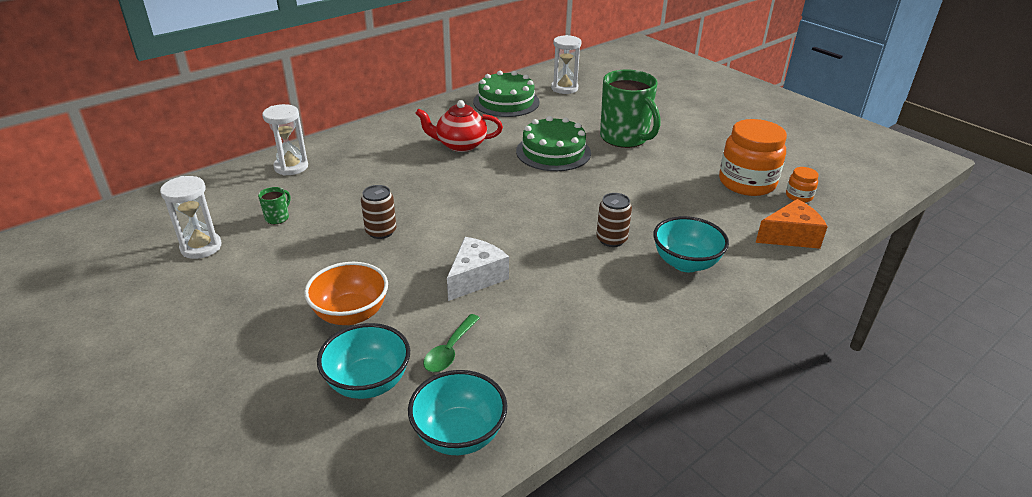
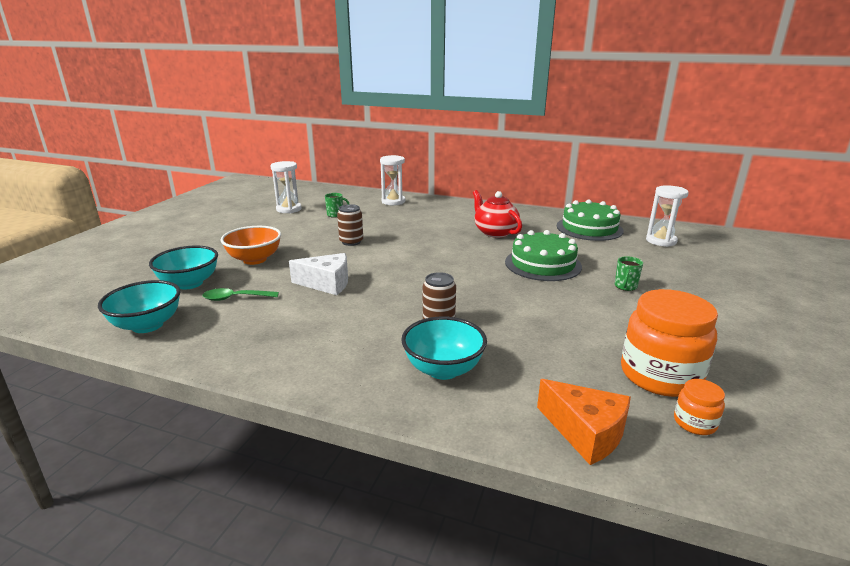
camera: 60 degrees right, 10 degrees down
green mug [600,70,660,148] -> green mug [615,256,643,291], size x0.40

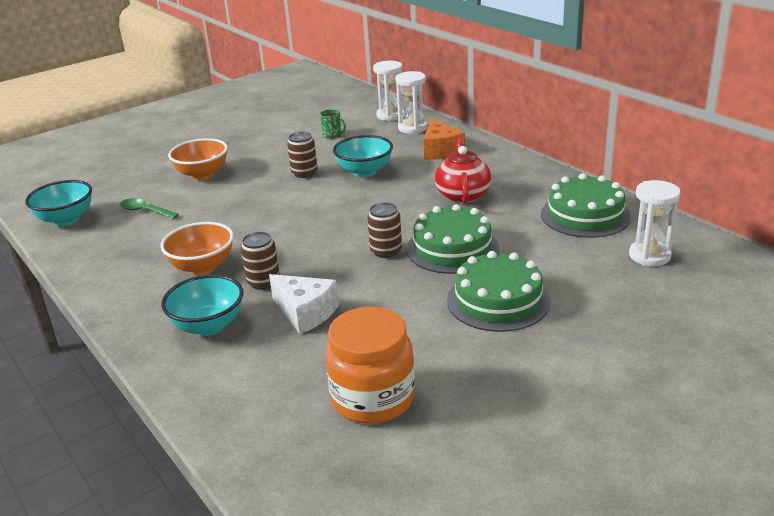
camera: 35 degrees right, 5 degrees up
turquoise bowl [149,246,218,290] -> turquoise bowl moved to [333,135,393,177]
white hourglass [270,161,302,213] -> white hourglass moved to [373,61,405,121]
white cheese [289,253,348,295] -> white cheese moved to [269,274,339,334]
orange cheese [537,379,631,465] -> orange cheese moved to [423,119,465,160]
green mug [615,256,643,291] -> green cake [447,251,550,332]
orange jar [674,379,725,435] -> none
none -> orange bowl [160,222,234,275]
none -> brown can [367,202,402,258]

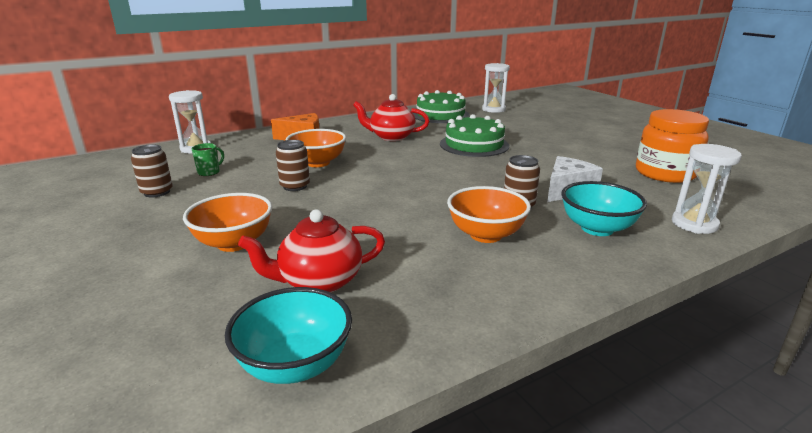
camera: 85 degrees left, 5 degrees down
green spoon [120,198,179,219] -> red teapot [238,209,385,293]
turquoise bowl [333,135,393,177] -> orange bowl [286,129,346,167]
brown can [367,202,402,258] -> brown can moved to [131,144,173,198]
white hourglass [395,71,427,134] -> white hourglass moved to [672,144,742,234]
green cake [447,251,550,332] -> none

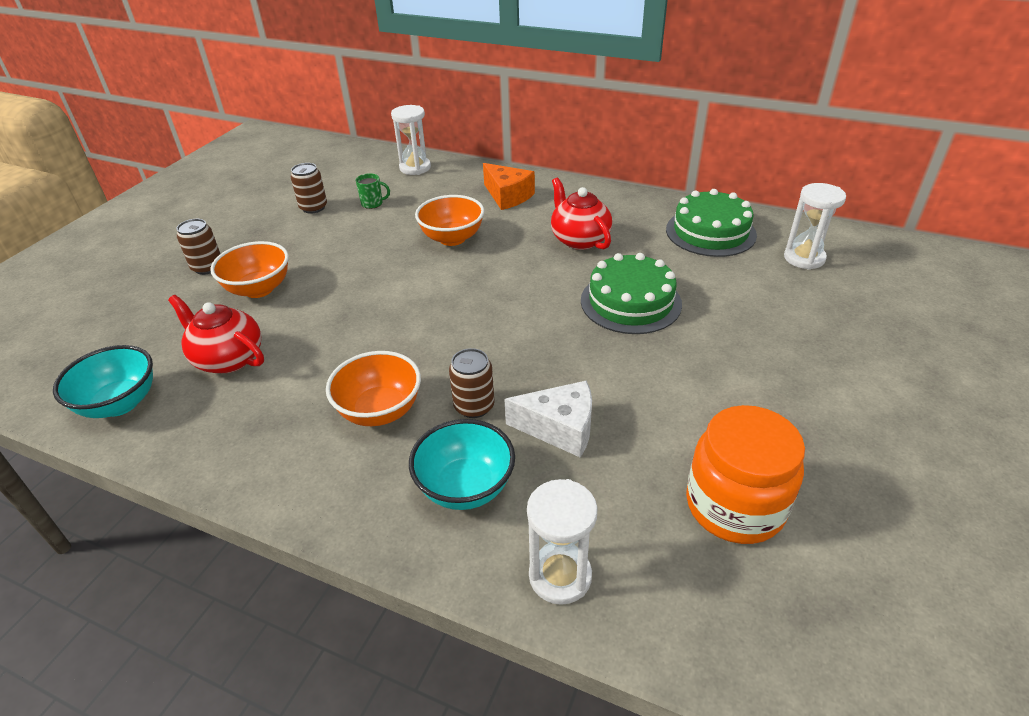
camera: 55 degrees right, 15 degrees up
brown can [276,140,310,191] -> brown can moved to [177,219,220,275]

